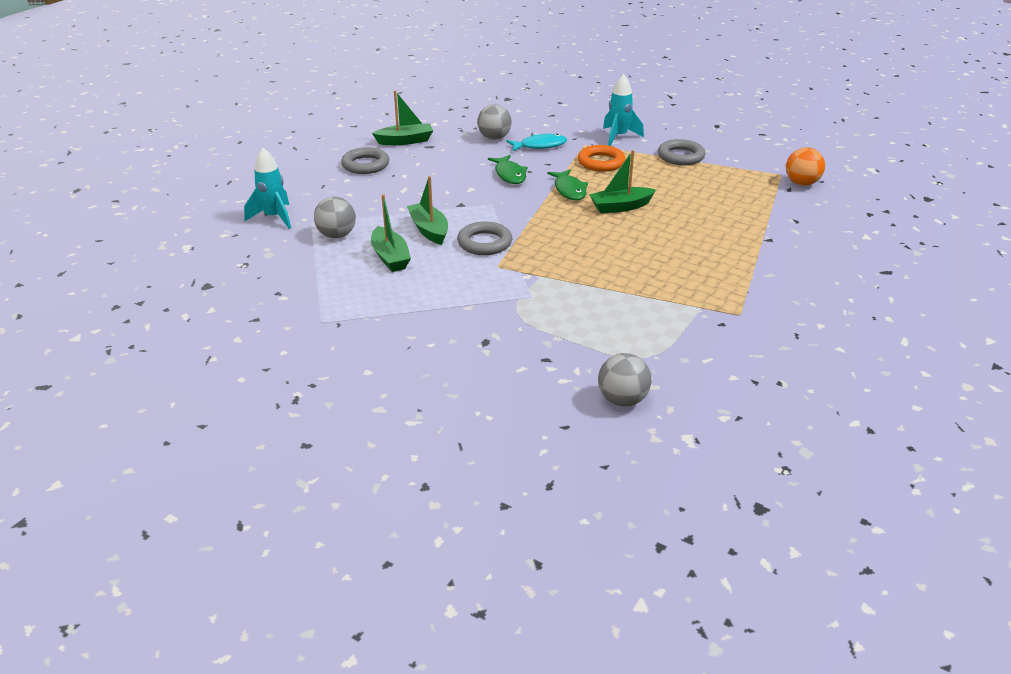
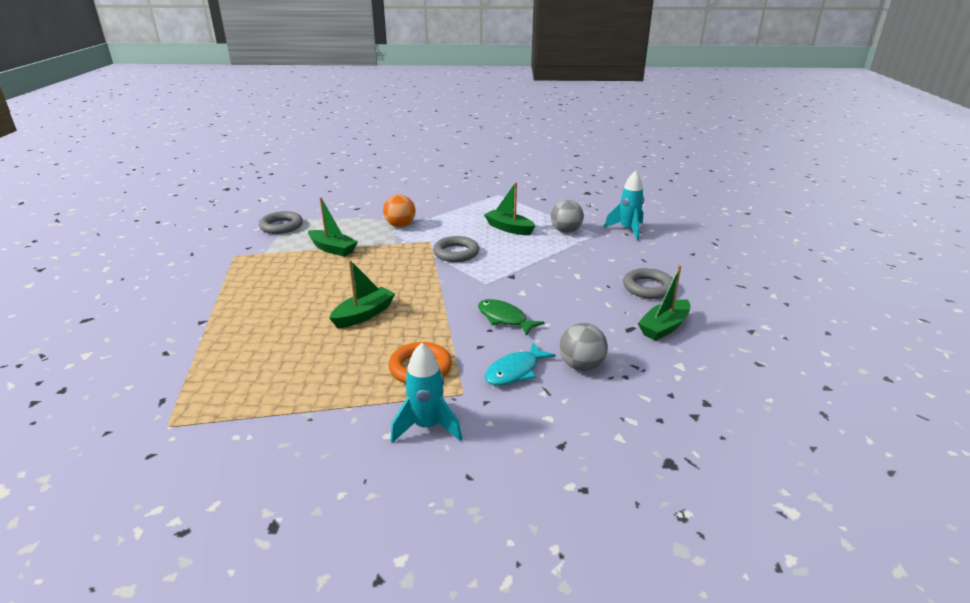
camera: 150 degrees right, 5 degrees down
green boat [407,176,448,245] -> green boat moved to [308,197,358,257]
green fish [547,169,588,200] -> none
grey ball [598,353,652,407] -> none
grey ring [658,139,705,165] -> grey ring moved to [259,211,303,234]
orange ball [786,147,825,186] -> orange ball moved to [383,195,415,227]

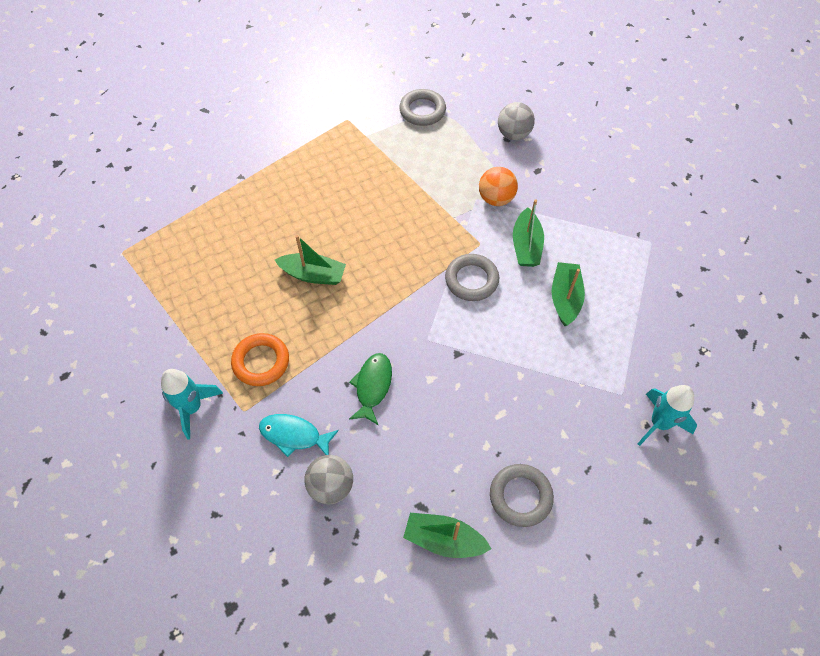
camera: 60 degrees right, 30 degrees up
green boat [308,197,358,257] -> green boat moved to [513,200,544,267]
grey ball [551,200,584,233] -> grey ball moved to [498,102,535,140]

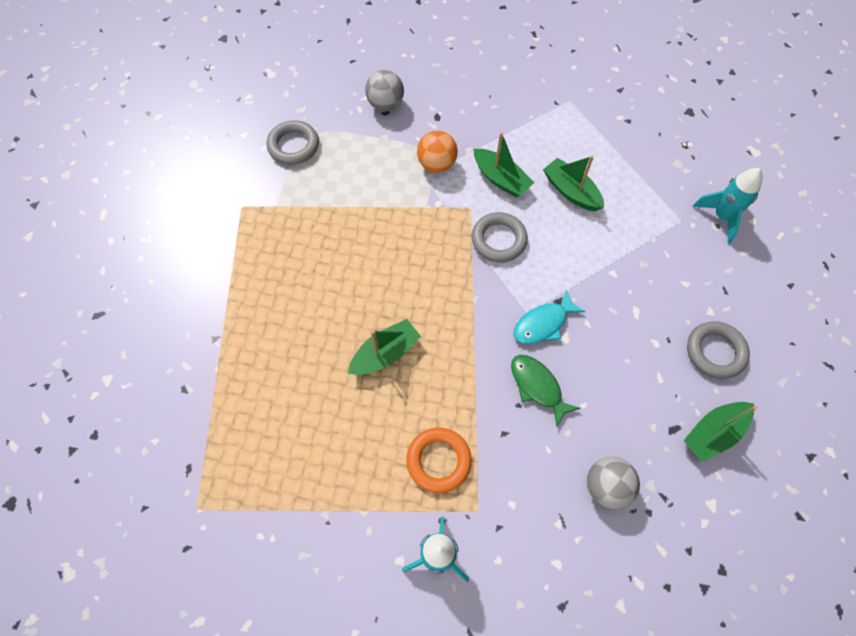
camera: 50 degrees left, 5 degrees up
turquoise fish [259,414,339,457] -> turquoise fish moved to [514,289,585,344]

